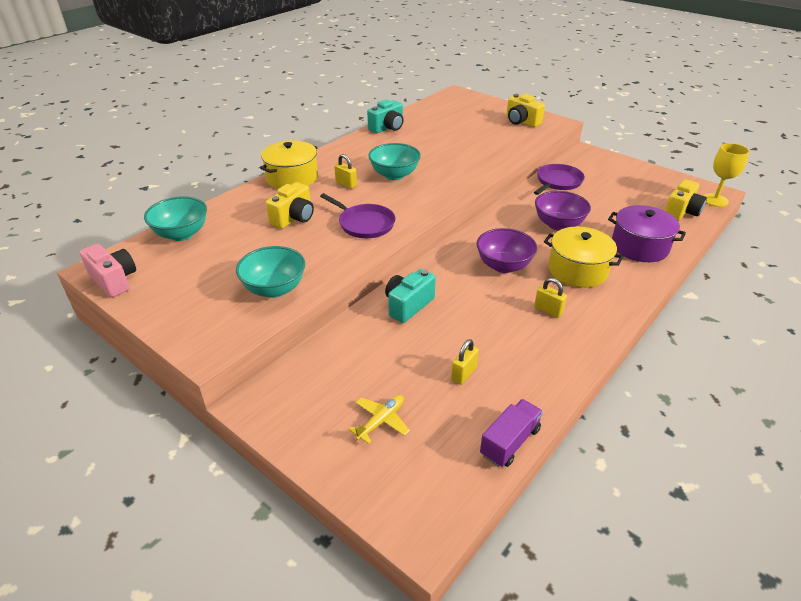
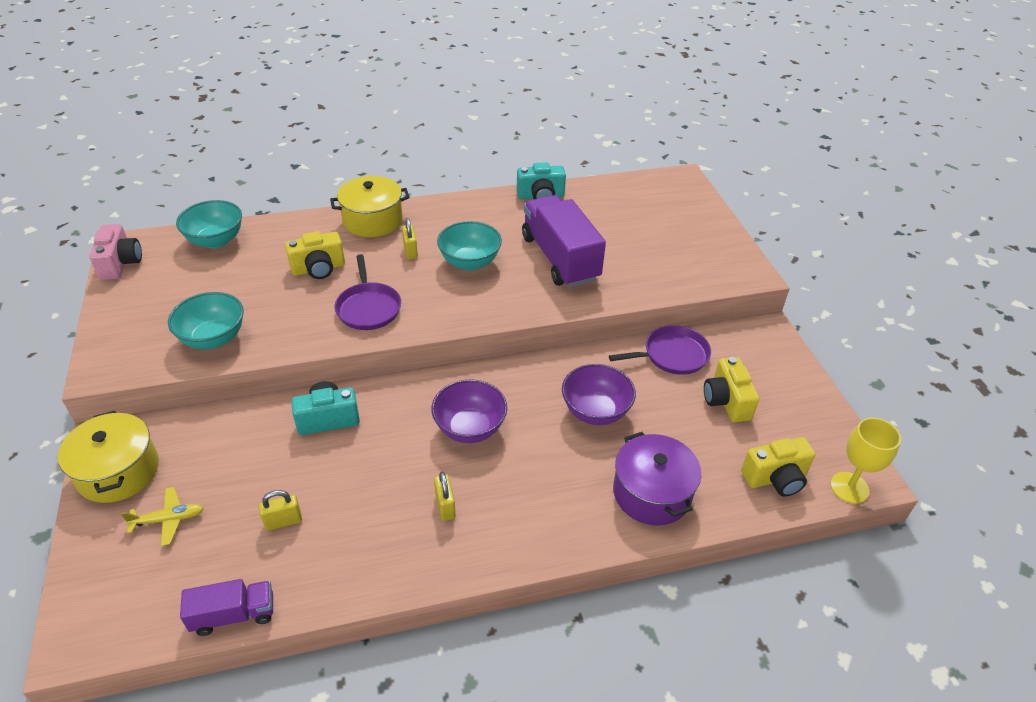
camera: 35 degrees right, 5 degrees up
yellow camera [506,94,545,127] -> yellow camera moved to [704,357,759,422]
yellow pot [544,227,624,288] -> yellow pot moved to [58,411,159,503]
none -> purple truck [522,195,606,288]

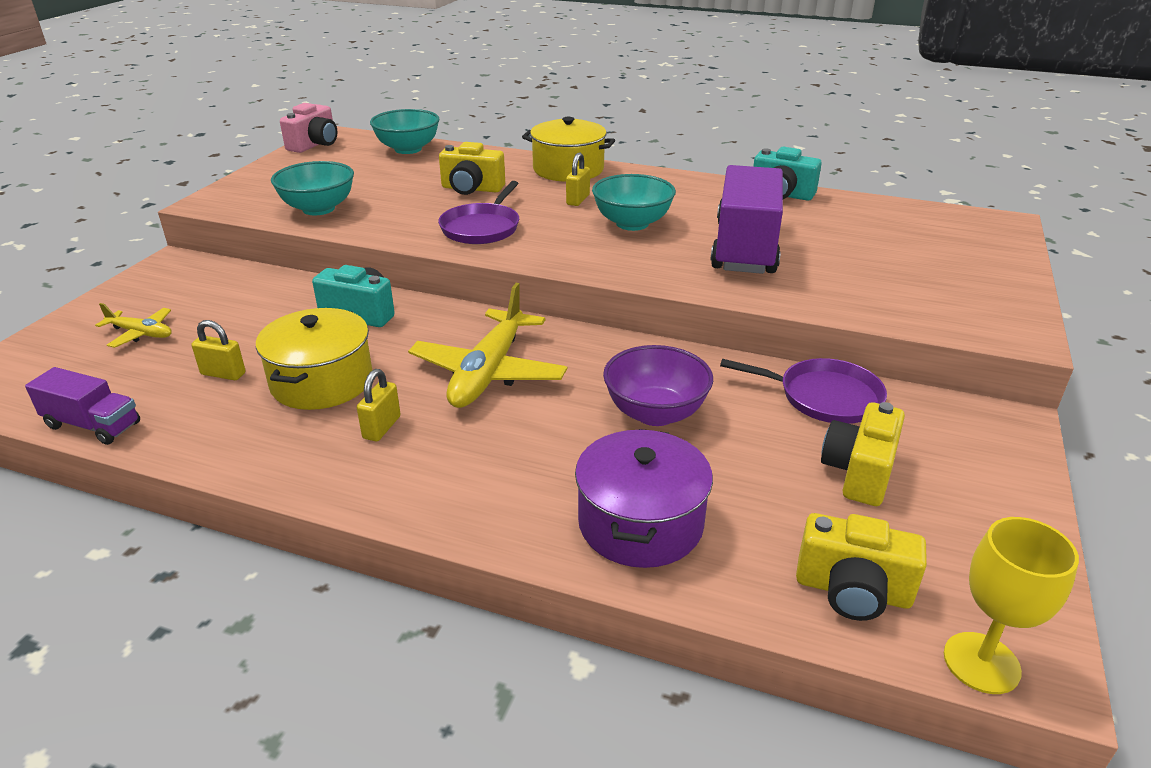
camera: 35 degrees right, 10 degrees down
yellow pot [58,411,159,503] -> yellow pot moved to [256,308,373,410]
purple bowl [431,380,507,443] -> yellow plane [408,283,567,408]

